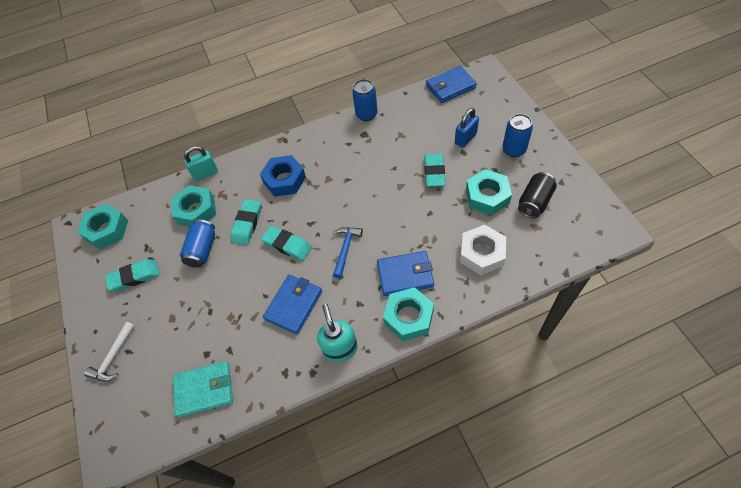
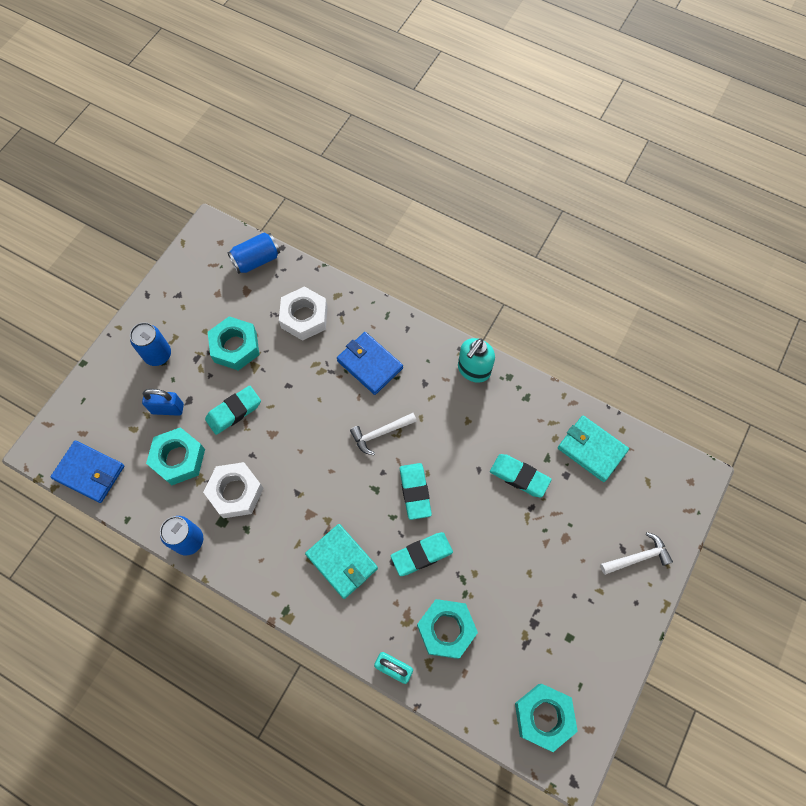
camera: 135 degrees left, 10 degrees up
turquoise eraser [105,259,159,291] -> turquoise eraser moved to [490,454,552,498]
blue can [180,219,215,268] -> blue can moved to [227,233,280,274]
blue nut [260,155,306,197] -> turquoise wallet [305,524,378,599]
blue wallet [263,275,322,334] -> none
blue hammer [333,227,363,279] -> white hammer [350,413,417,455]
turquoise nut [383,287,434,341] -> turquoise nut moved to [146,427,205,485]
black can [518,172,557,218] -> none
none -> white nut [203,462,264,518]

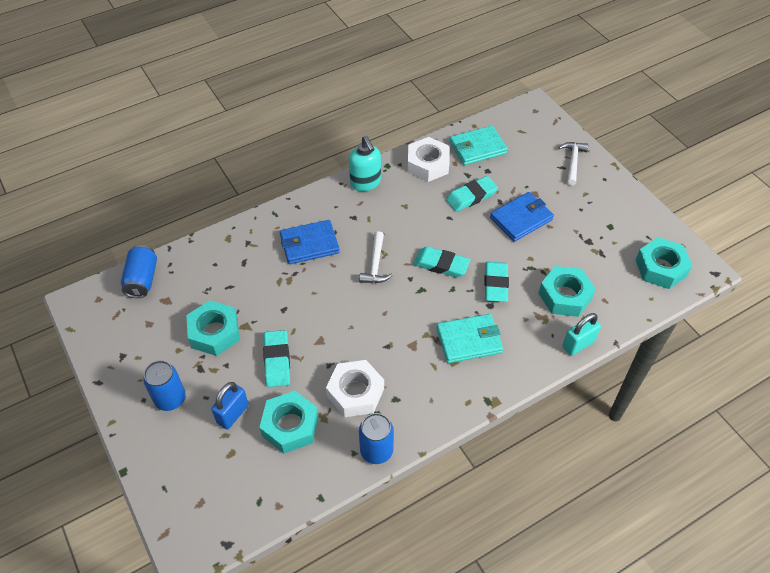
camera: 60 degrees left, 15 degrees down
blue wallet [51,441,124,503] -> blue wallet moved to [490,192,554,242]
white nut [279,286,328,341] -> white nut moved to [408,137,450,182]

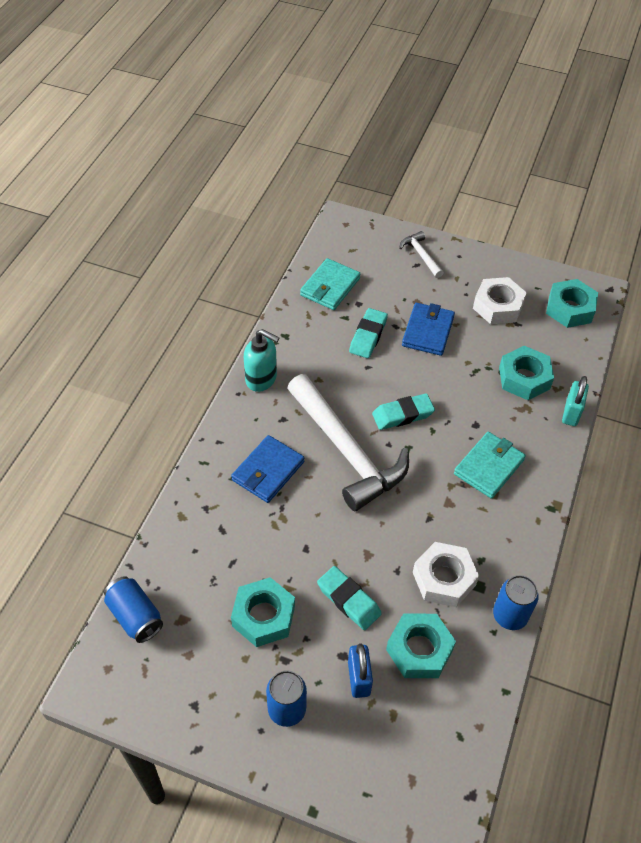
camera: 40 degrees left, 0 degrees up
white hammer [359,231,393,283] -> white hammer [287,374,409,511], size x2.27
white nut [408,137,450,182] -> white nut moved to [473,277,527,324]
turquoise eraser [484,262,509,302] -> none

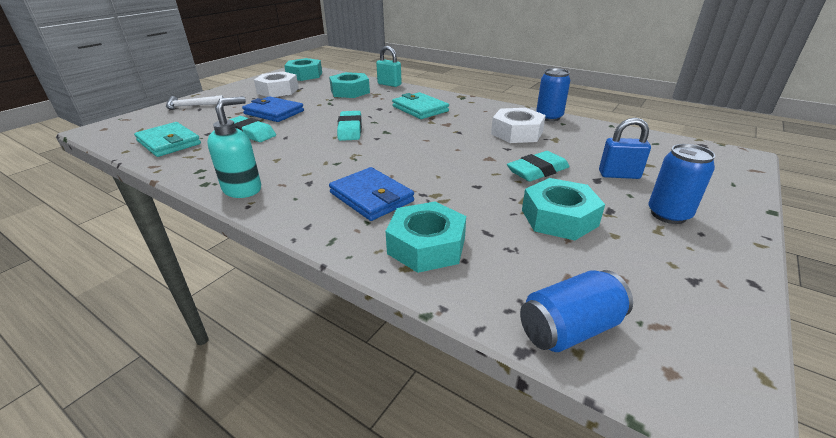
camera: 75 degrees left, 20 degrees down
white hammer [287,374,409,511] -> none
turquoise nut [386,613,456,678] -> turquoise nut moved to [386,202,466,273]

